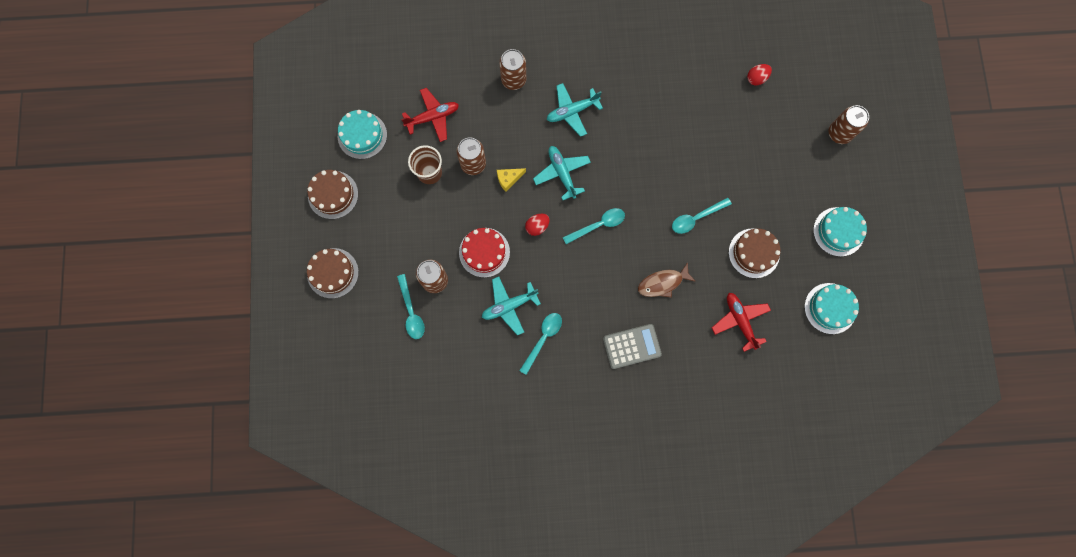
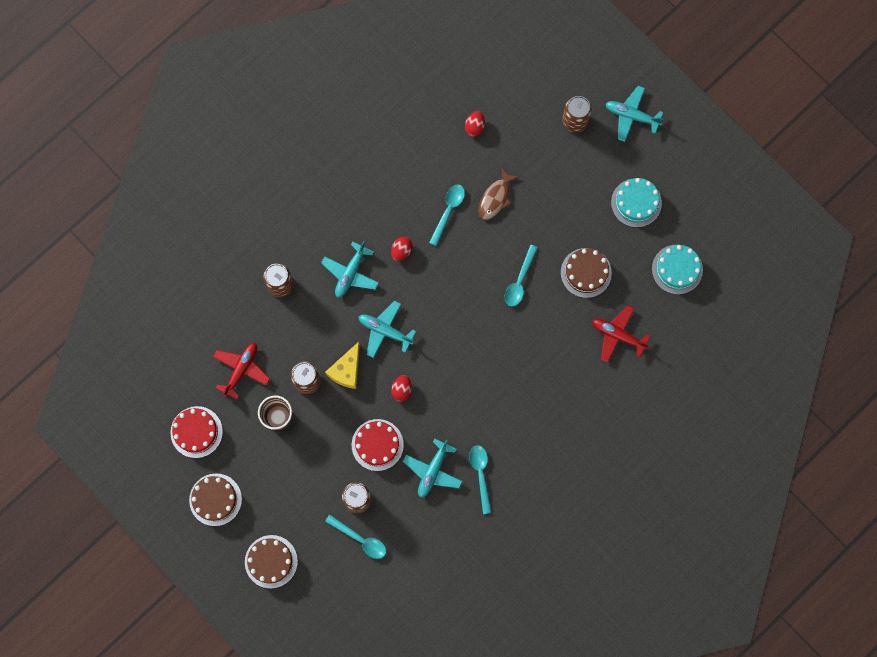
camera: 40 degrees left, 0 degrees up
turquoise cake [338,110,387,159] -> red cake [170,406,223,458]
yellow cheese [497,168,526,192] -> yellow cheese [325,342,360,389], size x1.51
turquoise spoon [563,208,625,244] -> turquoise spoon moved to [429,184,465,246]
grey calculator [603,324,662,369] -> none
brown fish [638,262,696,298] -> brown fish moved to [479,167,519,220]
none -> red egg [391,237,413,261]
none -> turquoise plane [606,86,664,142]

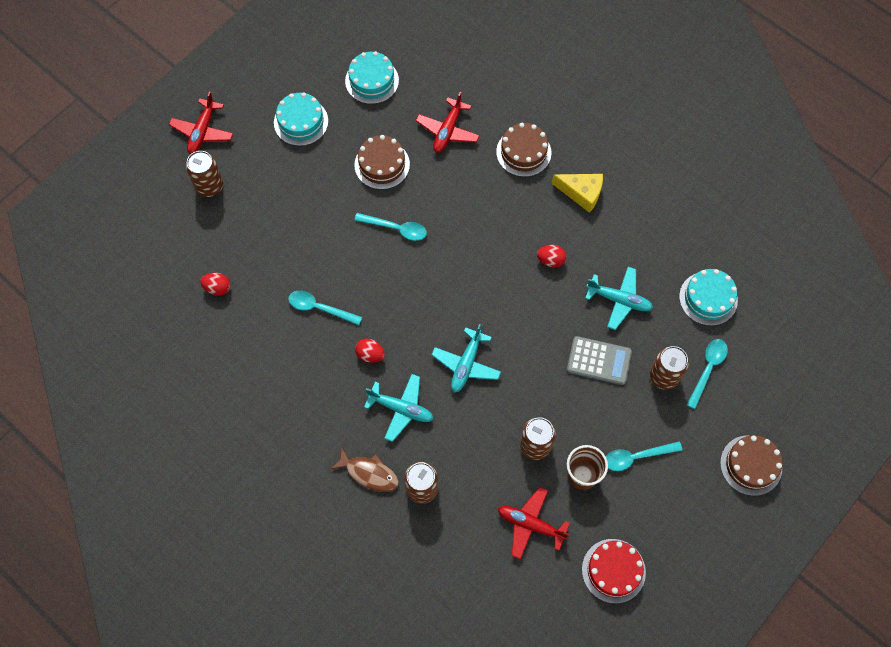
camera: 95 degrees left, 10 degrees down
brown cake [189,473,242,526] -> brown cake moved to [496,123,551,177]
yellow cheese [325,342,360,389] -> yellow cheese moved to [552,174,603,213]
red cake [352,419,404,471] -> grey calculator [567,336,632,385]
red egg [391,375,412,402] -> red egg moved to [537,245,567,267]
turquoise spoon [469,445,491,514] -> turquoise spoon moved to [606,441,683,471]
brown fish [479,167,519,220] -> brown fish moved to [331,447,399,492]
turquoise plane [606,86,664,142] -> red plane [169,92,233,154]
none -> turquoise cake [679,269,738,326]

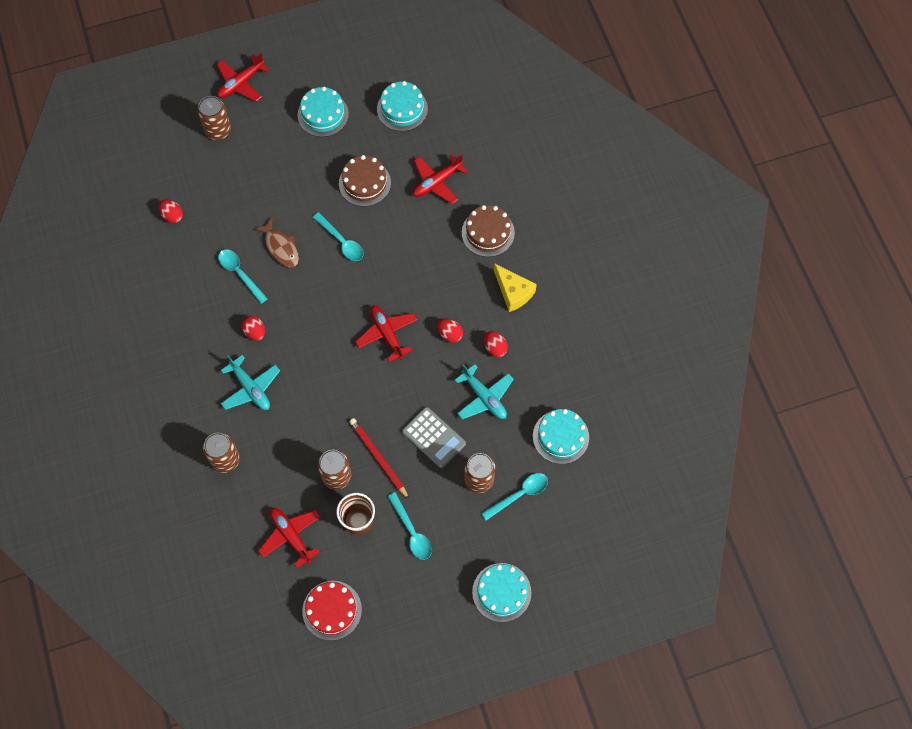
camera: 30 degrees right, 0 degrees up
brown fish [331,447,399,492] -> brown fish moved to [254,218,299,268]
turquoise plane [431,324,501,392] -> none
turquoise spoon [606,441,683,471] -> turquoise spoon turned 135 degrees counterclockwise [388,492,432,560]
brown cake [720,435,783,496] -> turquoise cake [472,563,532,622]
none -> red pencil [349,418,409,499]
none -> red plane [355,305,417,362]
none -> red egg [484,331,508,357]

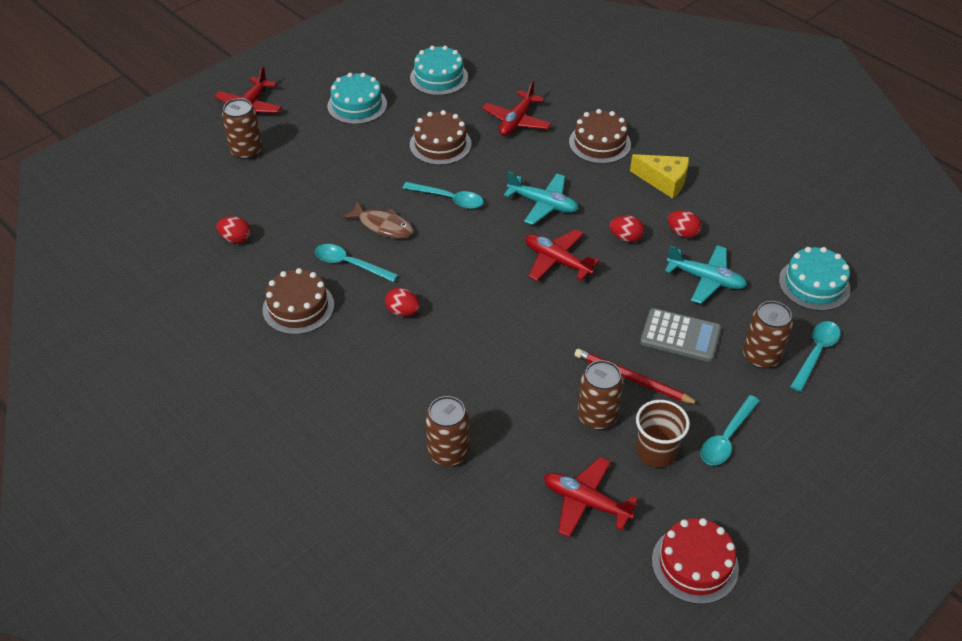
camera: 25 degrees left, 20 degrees down
turquoise plane [221,355,280,410] -> turquoise plane moved to [504,171,579,225]
turquoise spoon [388,492,432,560] -> turquoise spoon turned 90 degrees clockwise [700,395,760,465]
turquoise cake [472,563,532,622] -> none
none -> brown cake [262,268,334,335]

